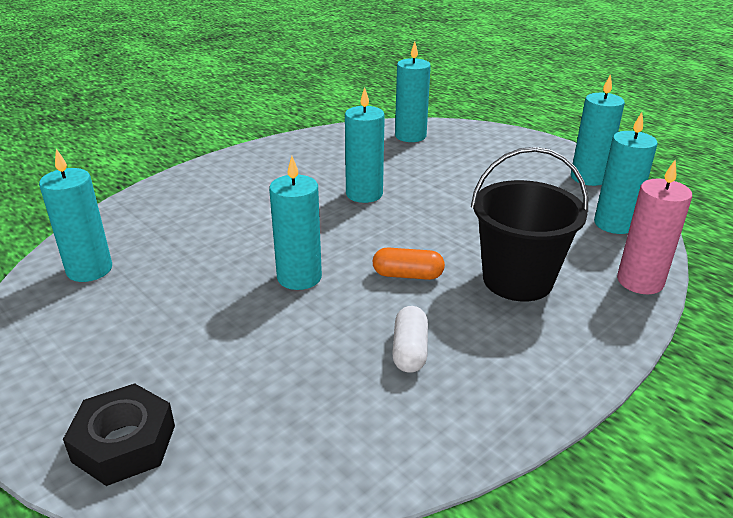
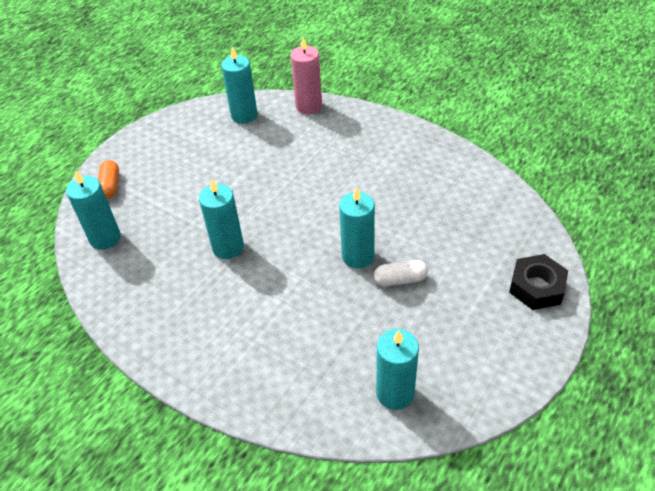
camera: 100 degrees left, 15 degrees up
orange capsule [373,248,445,280] -> orange capsule moved to [98,160,119,198]
white capsule [392,306,428,373] -> white capsule moved to [374,260,428,287]
black bucket [471,147,588,301] -> none
turquoise candle [571,74,625,186] -> none

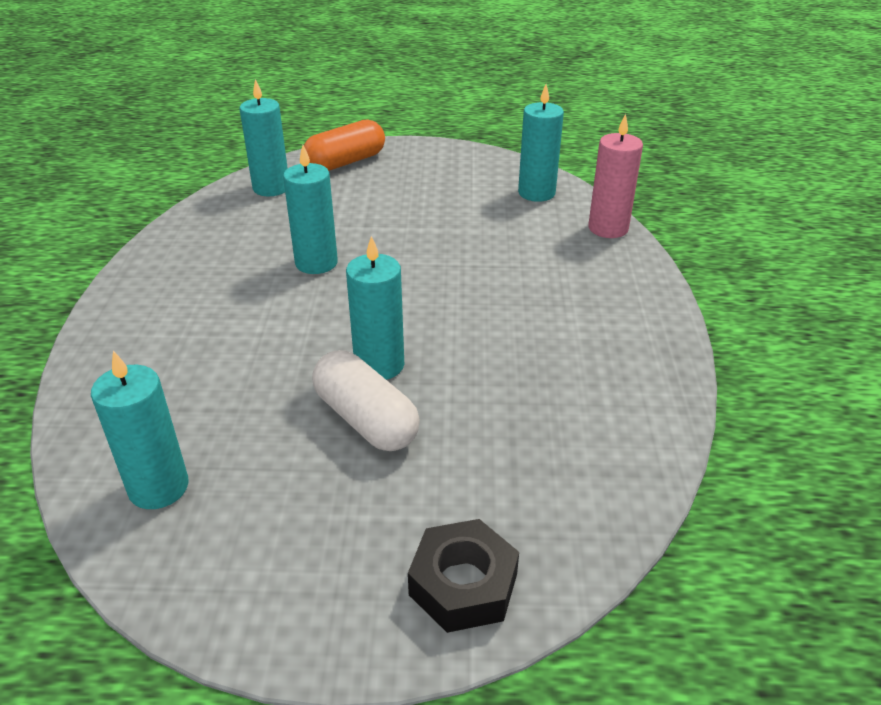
camera: 55 degrees right, 10 degrees down
orange capsule [98,160,119,198] -> orange capsule [304,119,385,171], size x1.60
white capsule [374,260,428,287] -> white capsule [312,350,420,451], size x1.60

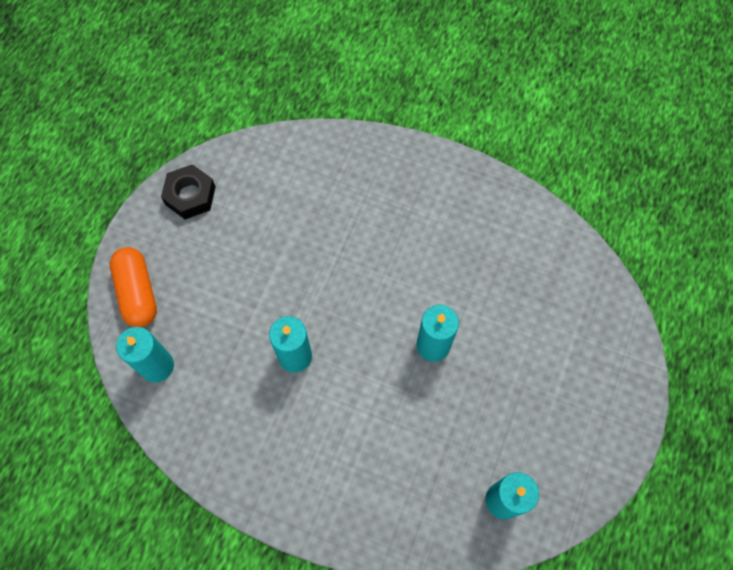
camera: 70 degrees left, 30 degrees up
white capsule [312,350,420,451] -> none
black nut [408,519,519,633] -> black nut moved to [161,164,215,219]
turquoise candle [518,84,564,202] -> none
pink candle [588,114,643,238] -> none

